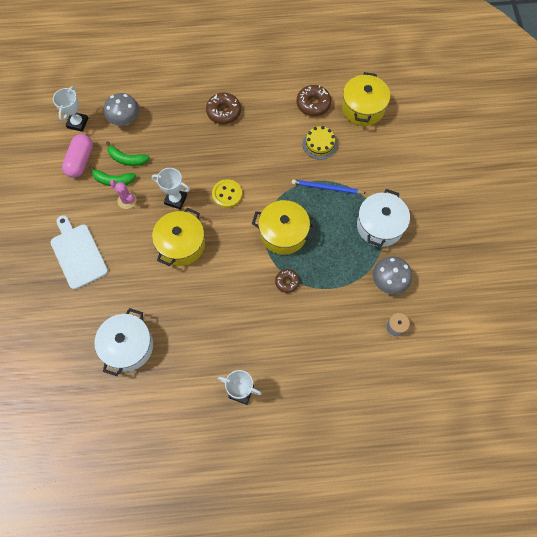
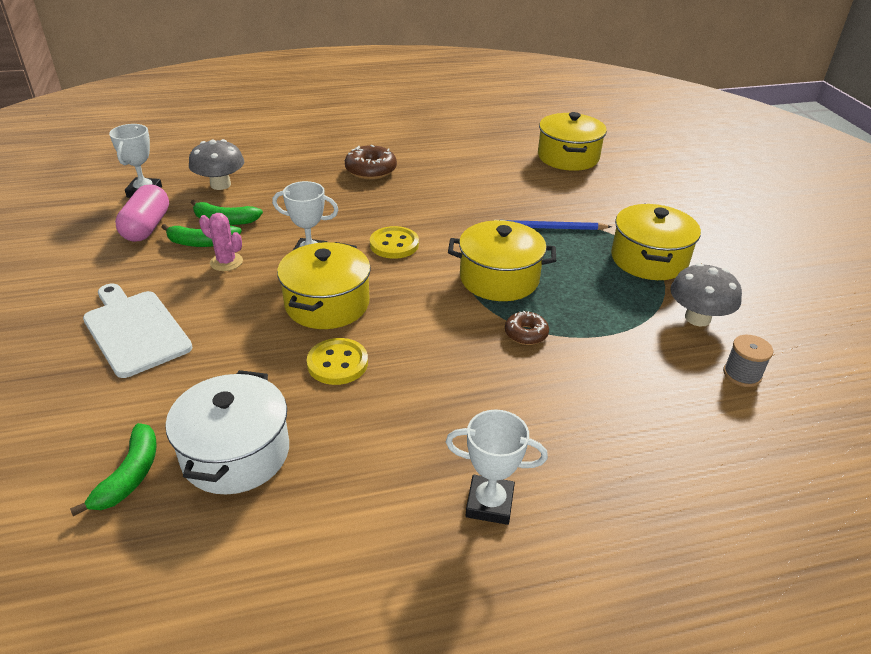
camera: 10 degrees left, 30 degrees down
brown donut [296,85,331,116] -> none
yellow cake [303,126,337,160] -> none
white pot [357,189,410,247] -> yellow pot [611,204,701,280]
none -> green banana [70,423,157,516]
none -> yellow button [307,338,368,385]

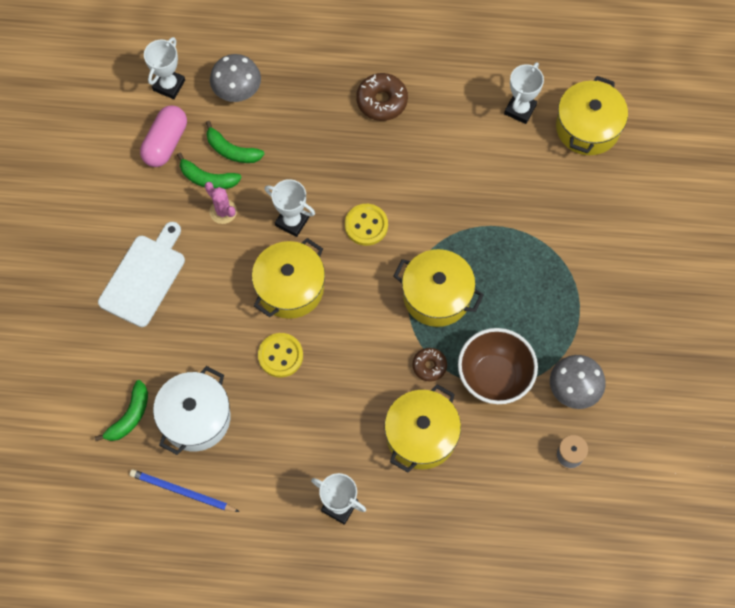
camera: 20 degrees right, 30 degrees up
white cutting board [83,284,192,378] -> white cutting board turned 45 degrees clockwise [98,222,185,327]
blue pencil [503,220,612,230] -> blue pencil moved to [129,469,239,512]
yellow pot [611,204,701,280] -> yellow pot moved to [385,384,461,472]
none -> brown bowl [458,328,538,404]
none -> white trophy [504,62,544,124]

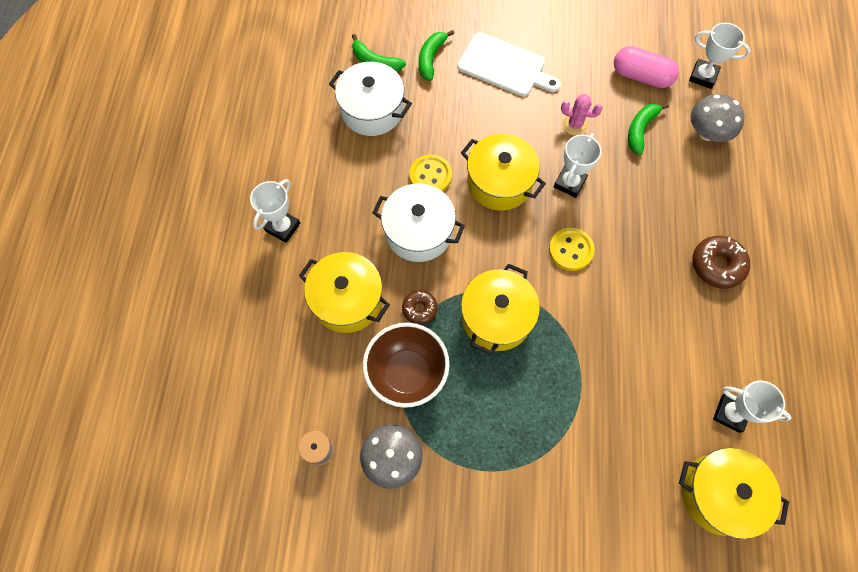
camera: 90 degrees right, 0 degrees up
blue pencil [129,469,239,512] -> none
green banana [177,153,242,189] -> green banana moved to [419,30,454,81]
pink cactus [205,182,237,224] -> pink cactus turned 60 degrees clockwise [561,94,603,136]
none -> white pot [373,183,465,262]

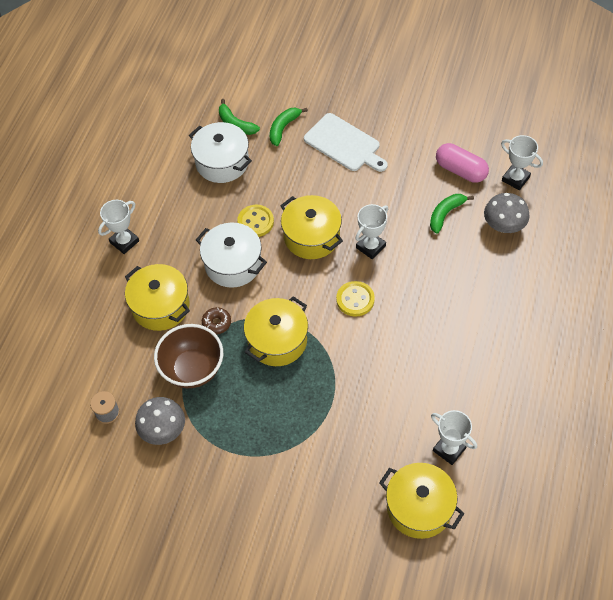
camera: 15 degrees right, 10 degrees down
pink cactus [561,94,603,136] -> none
brown donut [692,236,750,289] -> none

